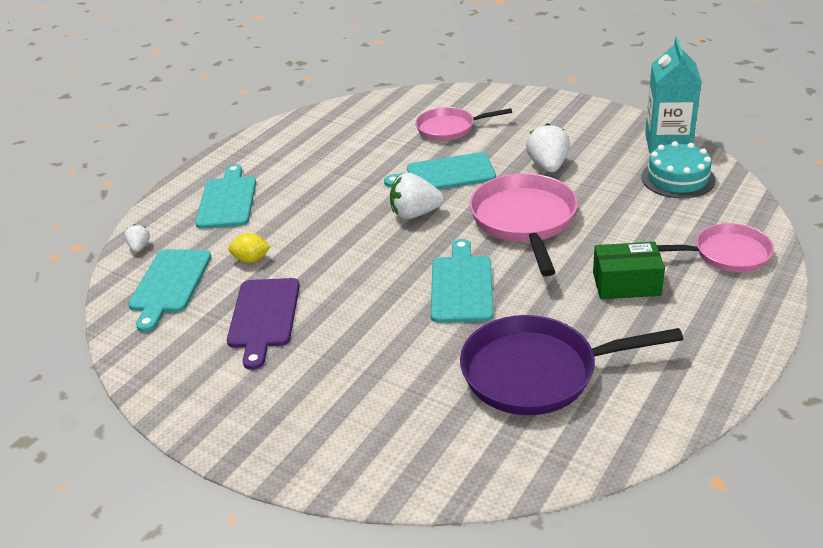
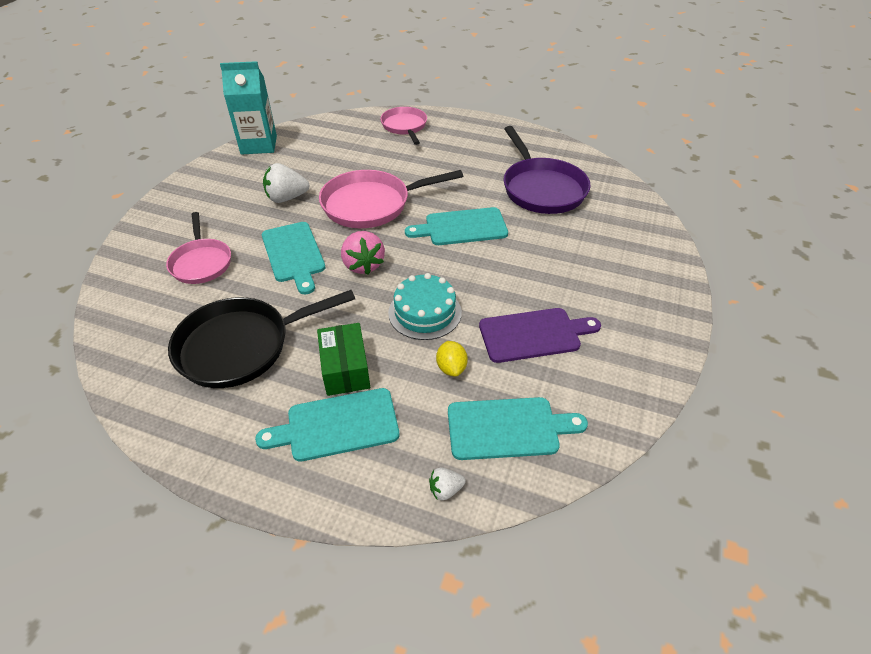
camera: 105 degrees left, 10 degrees up
white strawberry [390,173,444,219] -> pink strawberry [341,231,385,275]
green box [593,242,665,299] -> green box moved to [317,323,370,396]
turquoise cake [641,141,715,198] -> turquoise cake moved to [388,273,462,340]
none -> black pan [168,290,355,388]

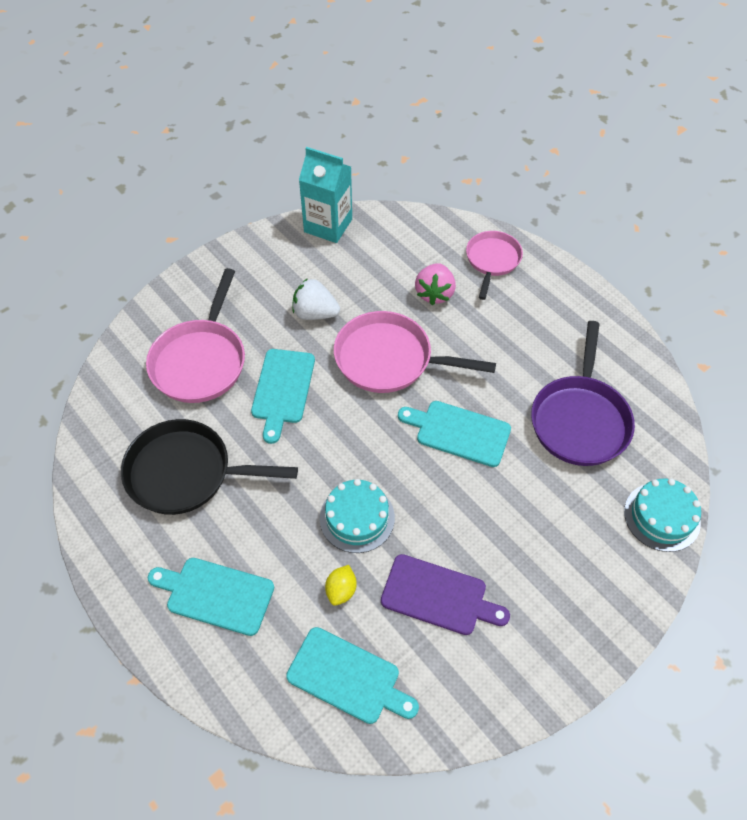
camera: 30 degrees right, 10 degrees up
pink pan [166,212,231,284] -> pink pan [146,268,245,403], size x1.58
green box [317,323,370,396] -> none
pink strawberry [341,231,385,275] -> pink strawberry moved to [415,263,456,305]
white strawberry [429,467,466,500] -> none
none -> turquoise cake [624,479,701,552]

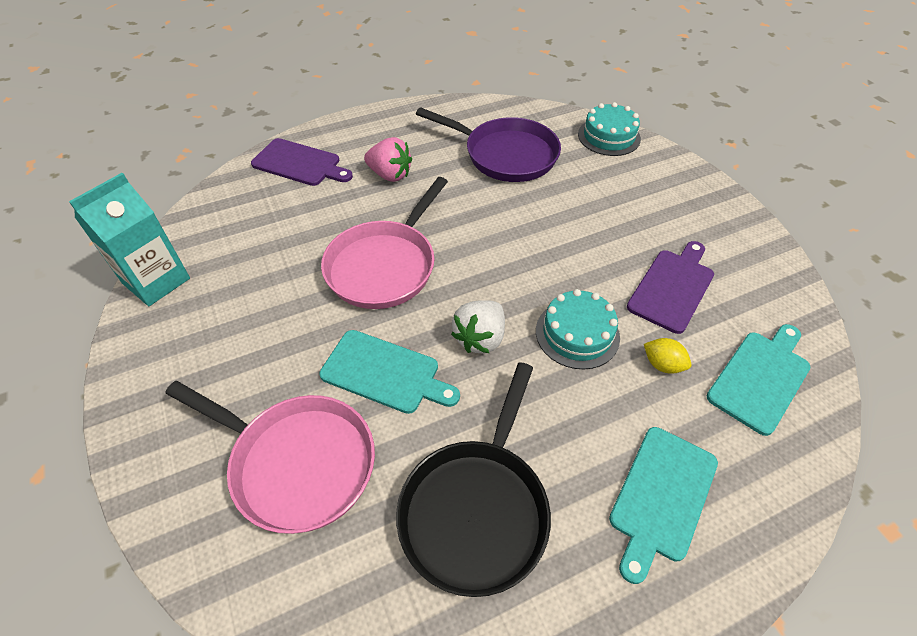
camera: 75 degrees left, 5 degrees down
white strawberry [292,278,340,320] -> white strawberry moved to [451,300,505,353]
turquoise cutting board [398,401,511,467] -> none
pink strawberry [415,263,456,305] -> pink strawberry moved to [364,137,412,182]
pink pan [466,231,523,300] -> purple cutting board [251,138,353,186]

